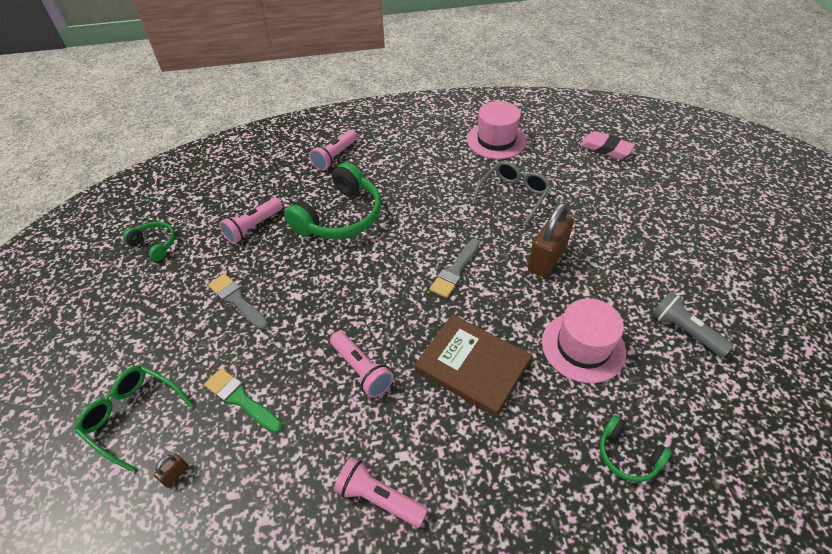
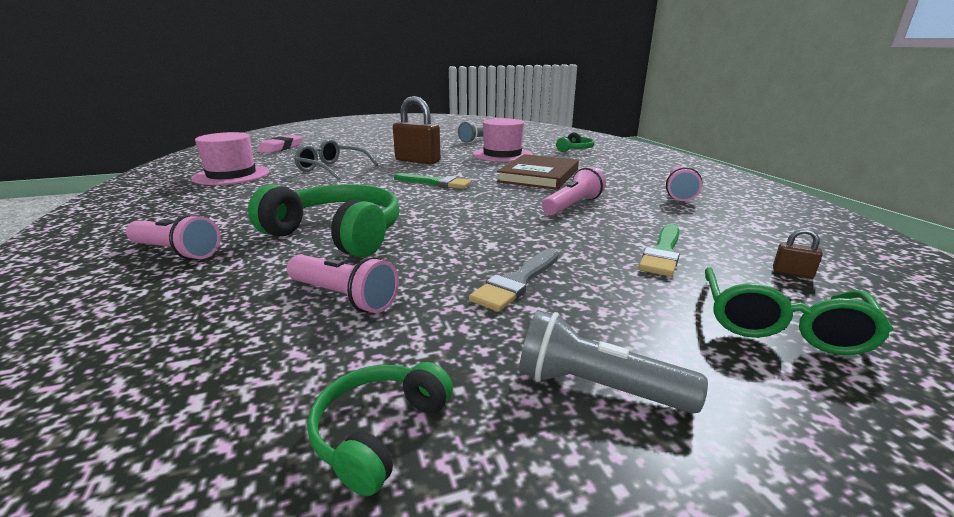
camera: 100 degrees left, 25 degrees down
grey brush [429,239,480,298] -> green brush [394,173,471,189]
none -> grey flashlight [519,310,708,414]

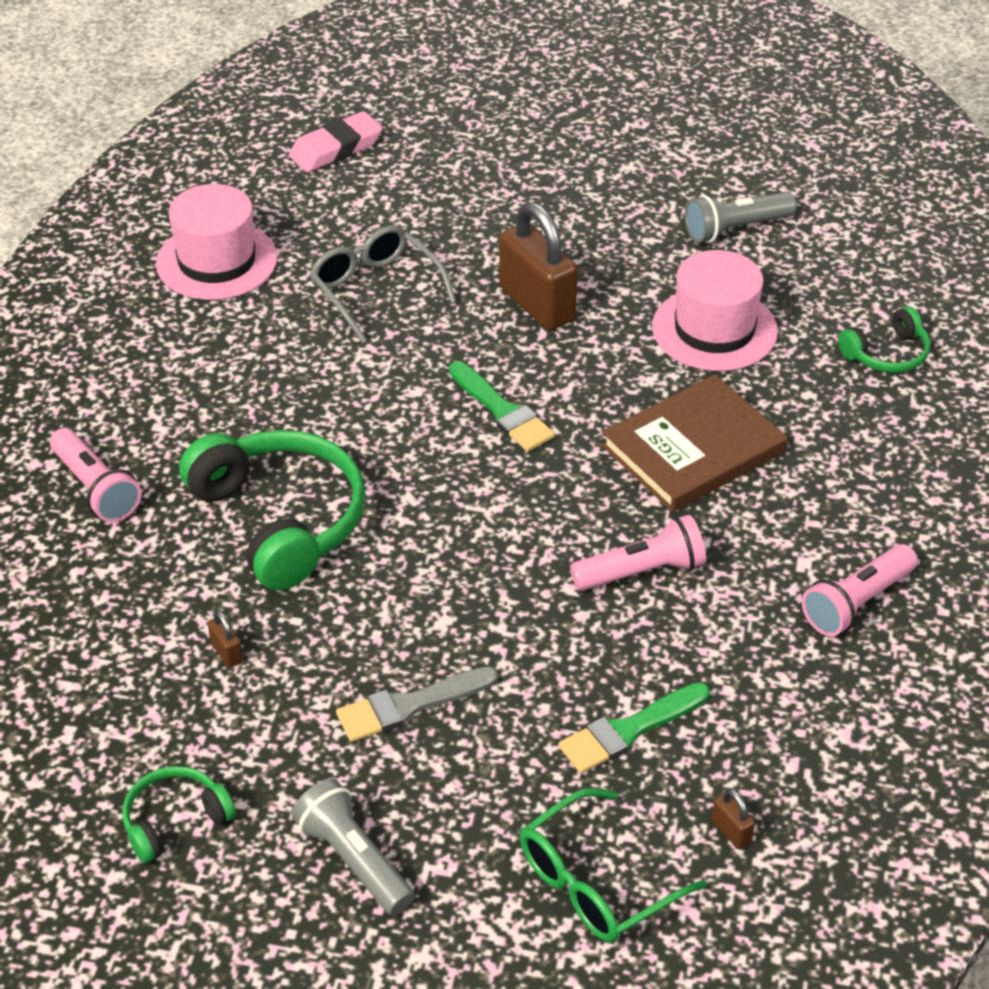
camera: 30 degrees right, 20 degrees up
pink flashlight [287,254,399,313] -> brown padlock [208,611,243,668]

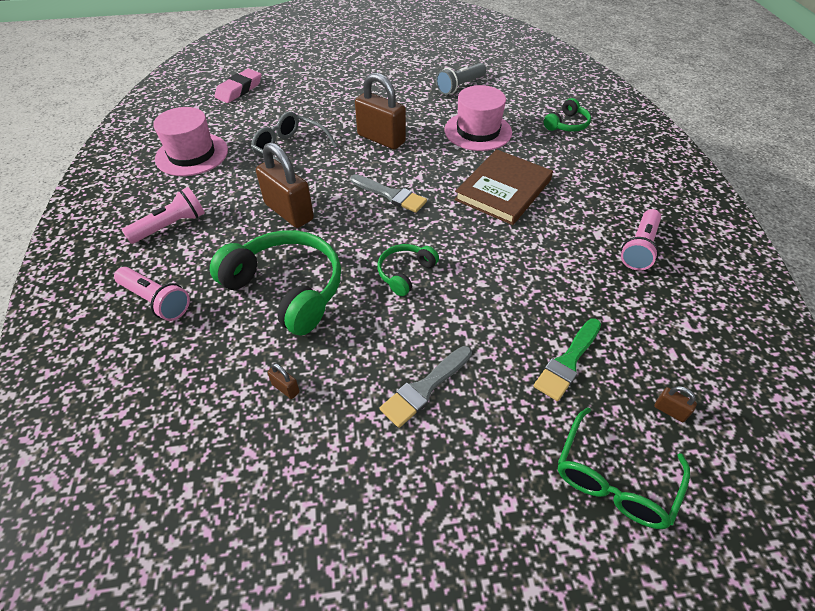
camera: 20 degrees left, 5 degrees up
green headphones [122,766,236,863] -> green headphones moved to [377,244,439,296]
grey flashlight [291,779,415,915] -> none
green brush [449,361,555,452] -> grey brush [350,174,427,213]
pink flashlight [570,515,706,591] -> pink flashlight moved to [122,187,205,244]
none -> brown padlock [256,142,314,228]

